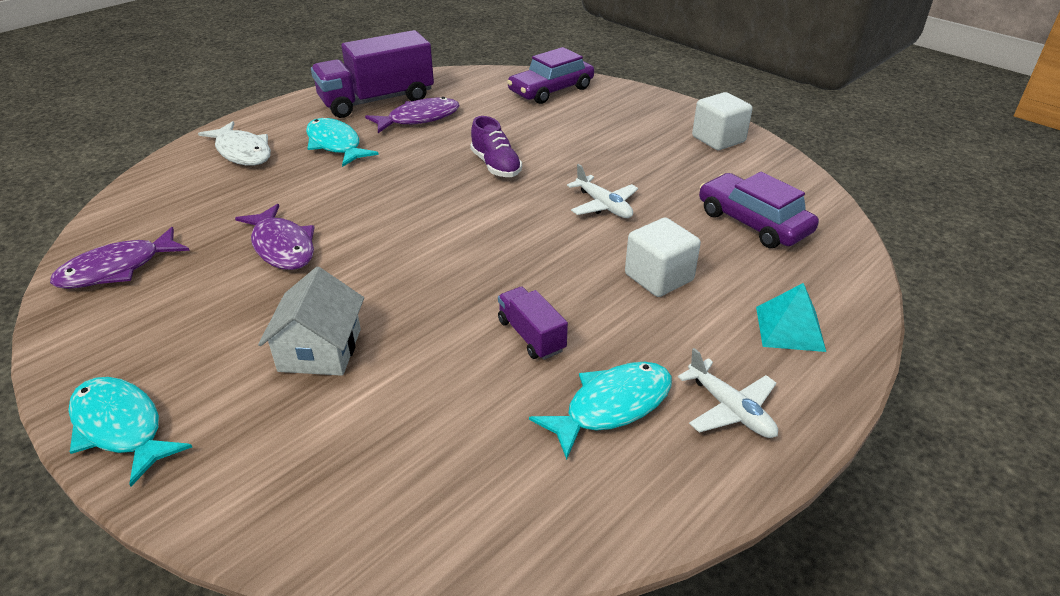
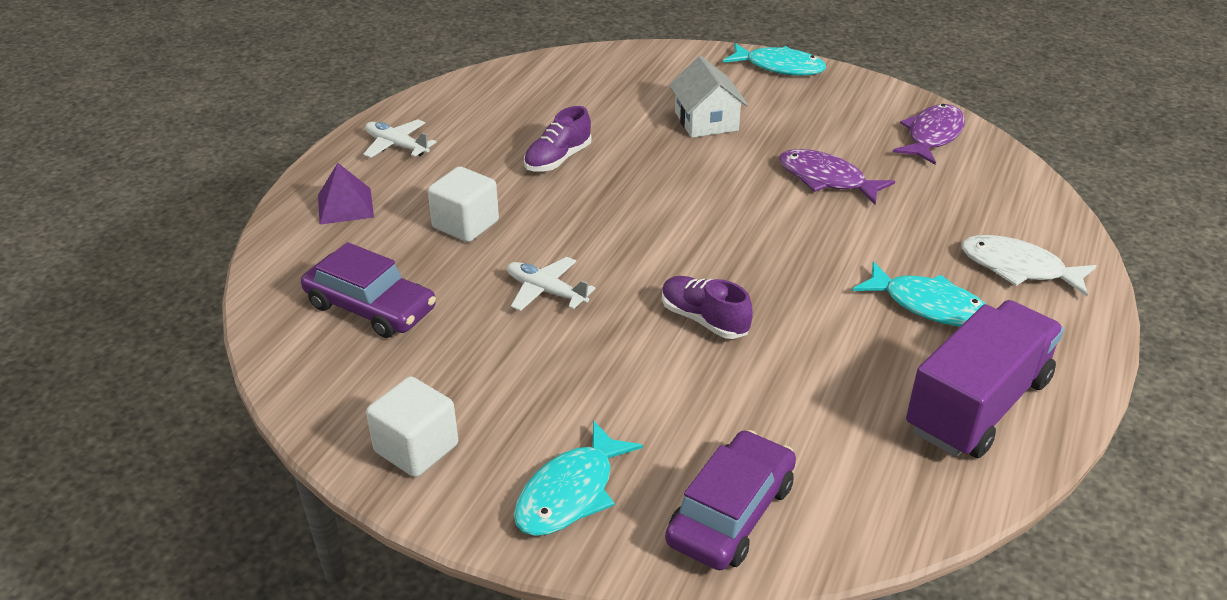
camera: 160 degrees right, 0 degrees up
purple fish [365,97,460,133] -> none
purple truck [498,287,568,360] -> purple shoe [524,106,591,171]
turquoise fish [529,362,672,460] -> turquoise fish moved to [514,420,643,536]
turquoise pyramid [756,283,826,352] -> purple pyramid [318,163,374,225]

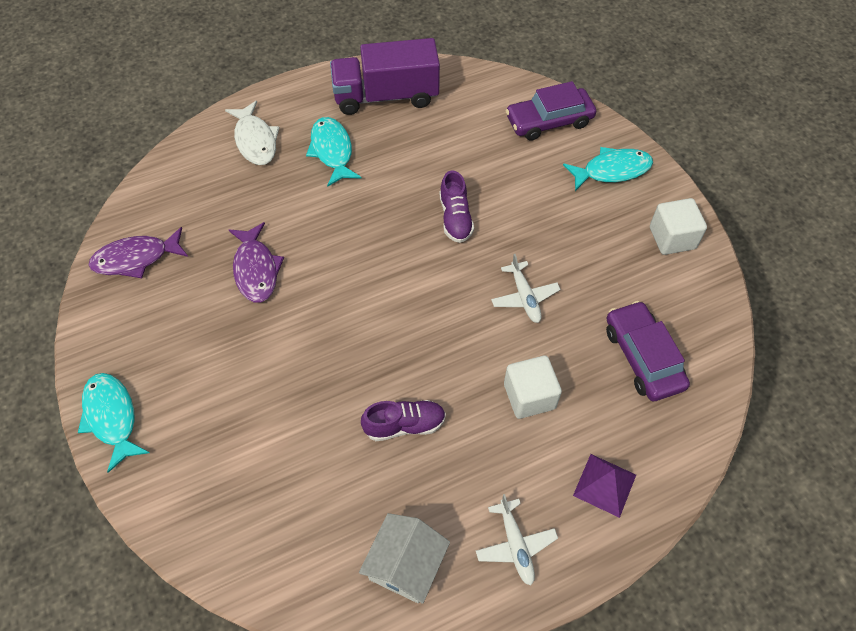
camera: 140 degrees left, 20 degrees up
white house [669,56,748,138] -> white house moved to [359,513,450,604]

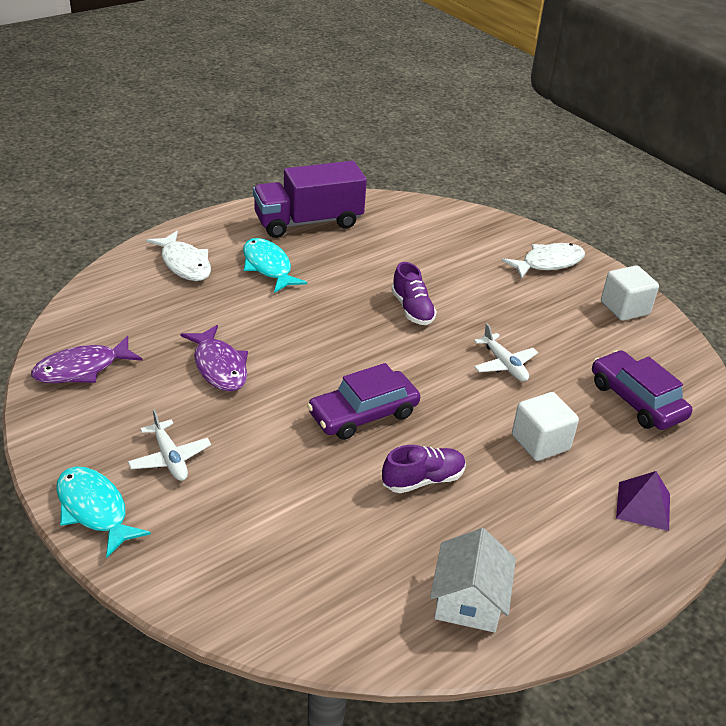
camera: 15 degrees left, 20 degrees down
white plane [476,494,558,585] -> white plane moved to [128,409,211,481]
purple car [505,81,596,141] -> purple car moved to [307,363,420,440]
turquoise fish [563,147,653,191] -> white fish [502,243,585,279]

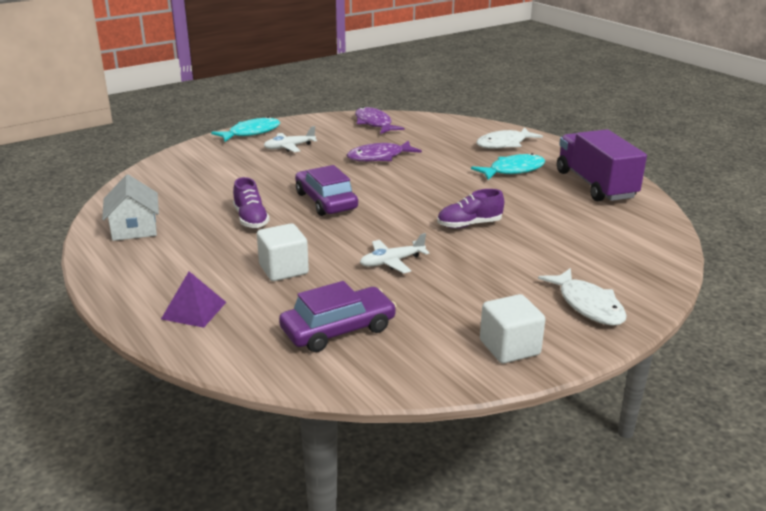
camera: 95 degrees right, 10 degrees down
white house [430,528,516,633] -> white house turned 60 degrees clockwise [102,174,159,241]

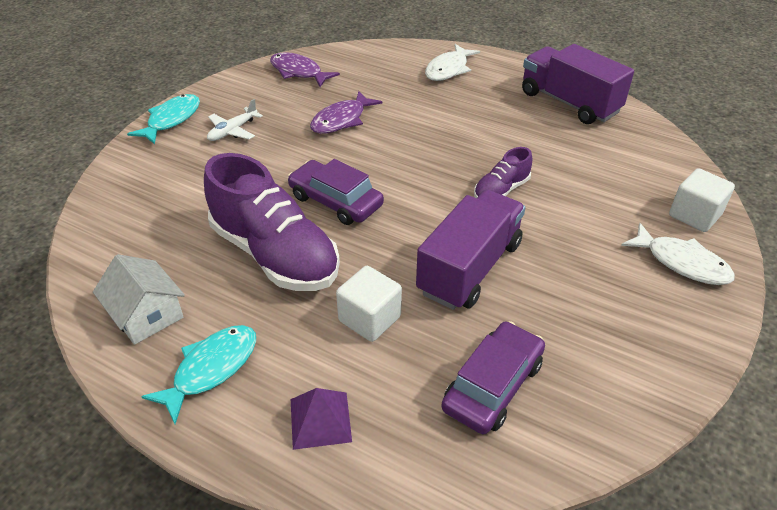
camera: 25 degrees left, 15 degrees up
purple shoe [233,177,270,228] -> purple shoe [204,153,340,291], size x2.08
white plane [360,233,429,274] -> purple truck [416,190,526,310]
turquoise fish [471,153,545,180] -> turquoise fish moved to [141,325,256,424]
white cube [480,294,546,364] -> white cube moved to [669,168,735,232]

